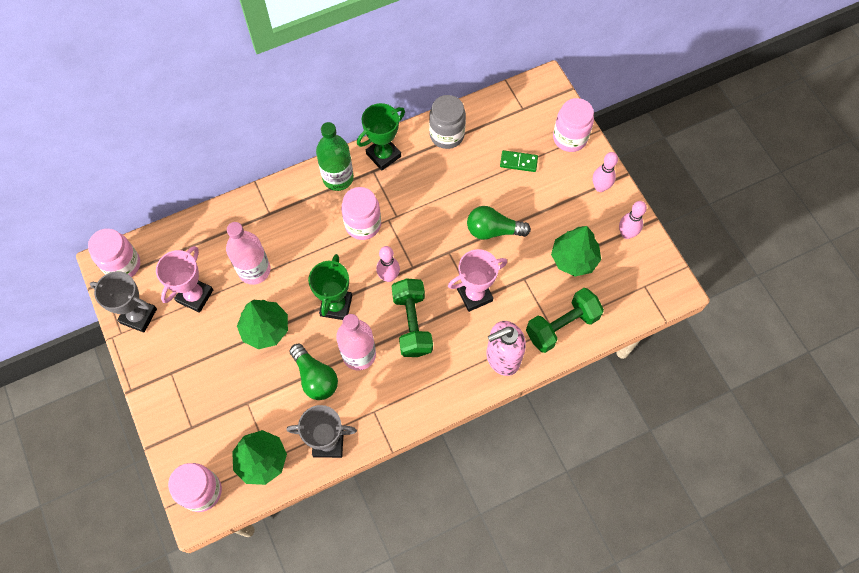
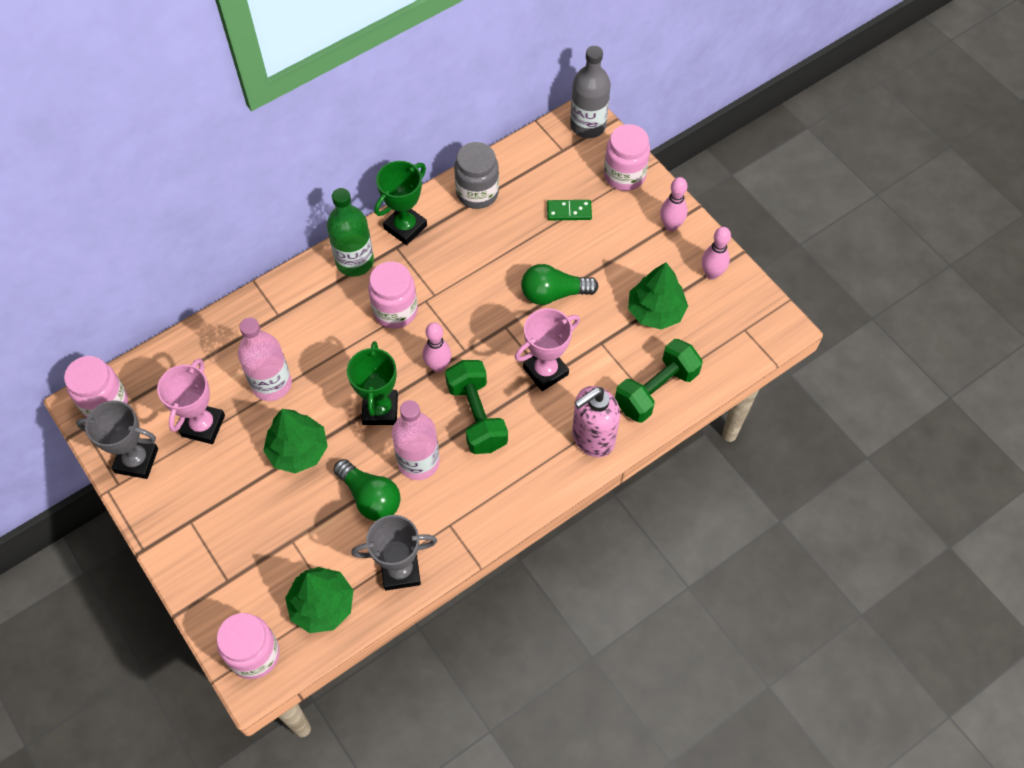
camera: 10 degrees left, 5 degrees down
none -> grey bottle [570,46,611,138]

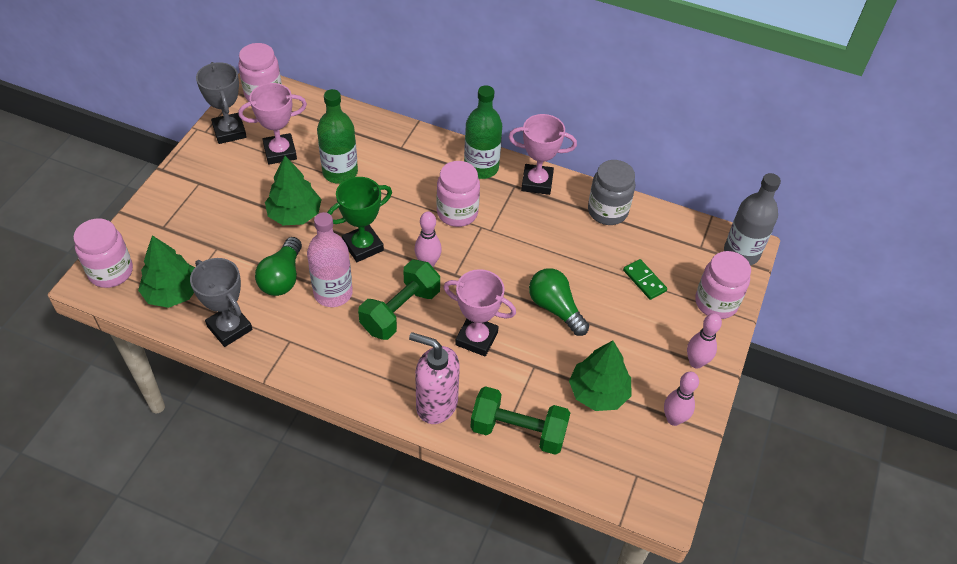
camera: 55 degrees right, 10 degrees down
pink bottle [238,317,292,401] -> green bottle [317,89,358,184]
green trophy [374,161,427,245] -> pink trophy [509,114,577,195]

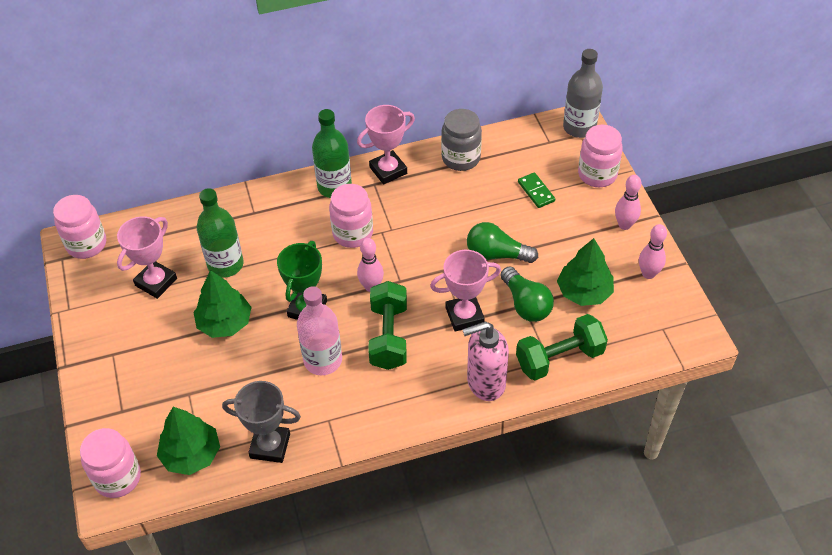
camera: 35 degrees left, 0 degrees up
grey trophy [196,62,247,144] -> none
green light bulb [255,237,302,296] -> green light bulb moved to [500,266,554,322]
green domino [623,259,667,300] -> green domino turned 45 degrees clockwise [518,172,555,208]

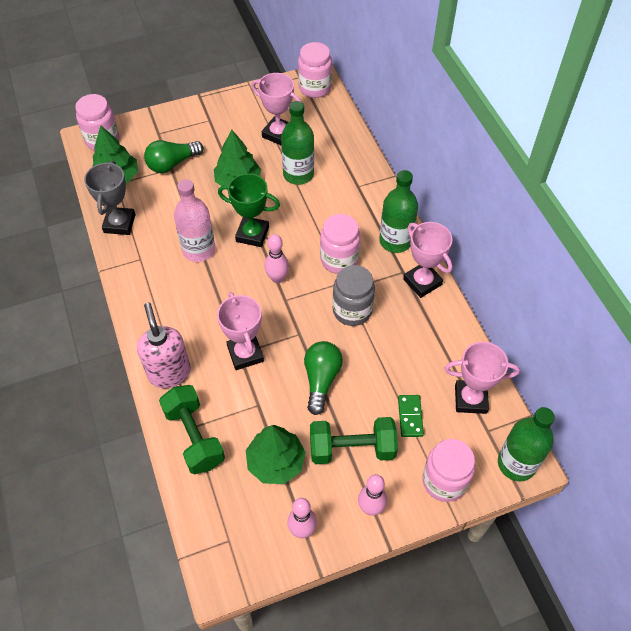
camera: 85 degrees right, 5 degrees up
green dumbbell [368,281,407,370] -> green dumbbell moved to [310,417,398,464]
grey jar [441,109,482,171] -> grey jar moved to [332,265,375,326]
green light bulb [500,266,554,322] -> green light bulb moved to [144,140,204,173]
green domino [518,172,555,208] -> green domino turned 60 degrees counterclockwise [398,395,424,437]
grey bottle [563,49,603,138] -> green bottle [498,407,555,481]
none -> pink trophy [444,342,520,414]

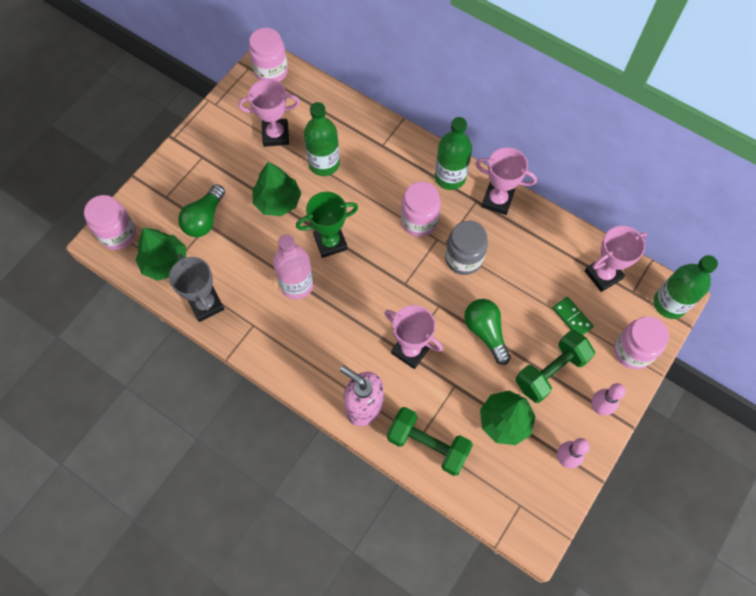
camera: 35 degrees left, 10 degrees up
pink bowling pin [265,234,289,283] -> none

